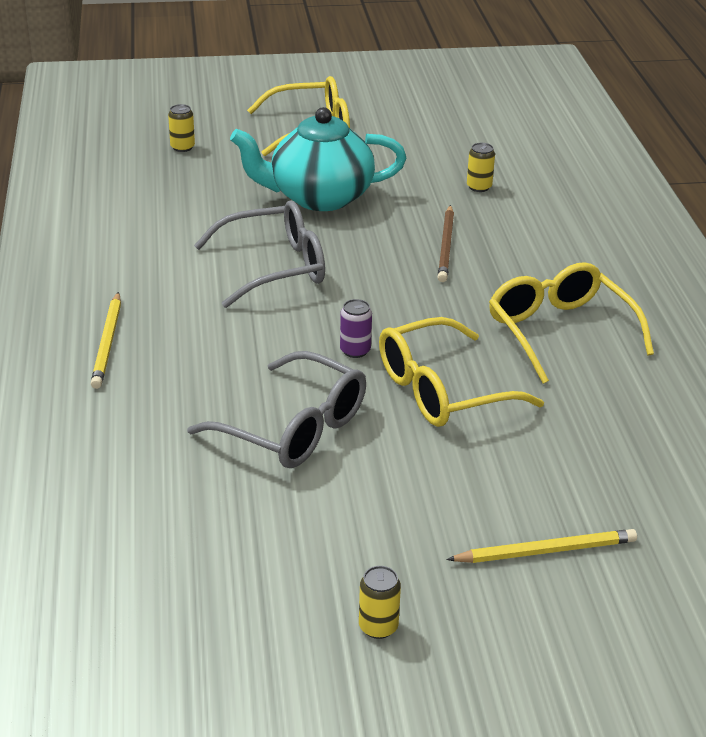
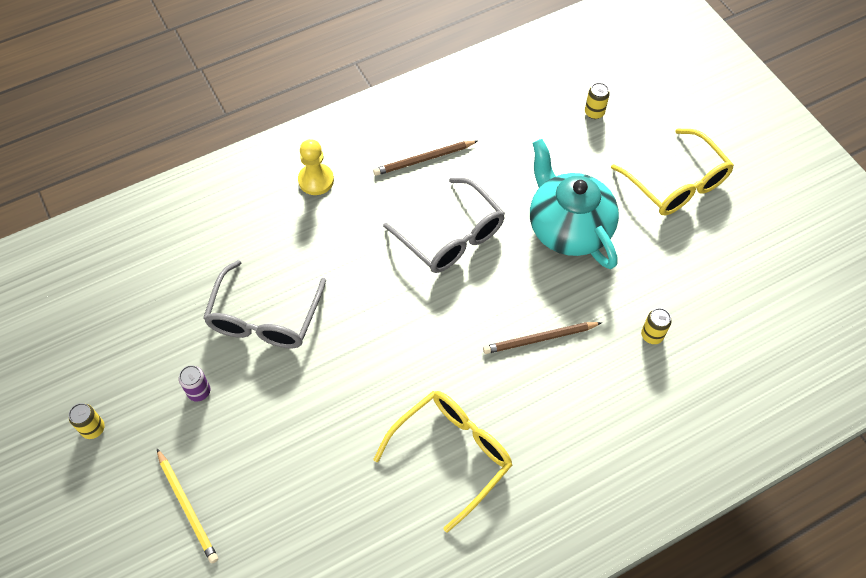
camera: 70 degrees right, 25 degrees up
yellow pencil [91,292,121,389] -> yellow pawn [298,139,334,195]
purple can [340,299,372,358] -> purple can moved to [179,365,210,402]
yellow glasses [379,317,544,427] -> none
none -> brown pencil [373,141,478,176]

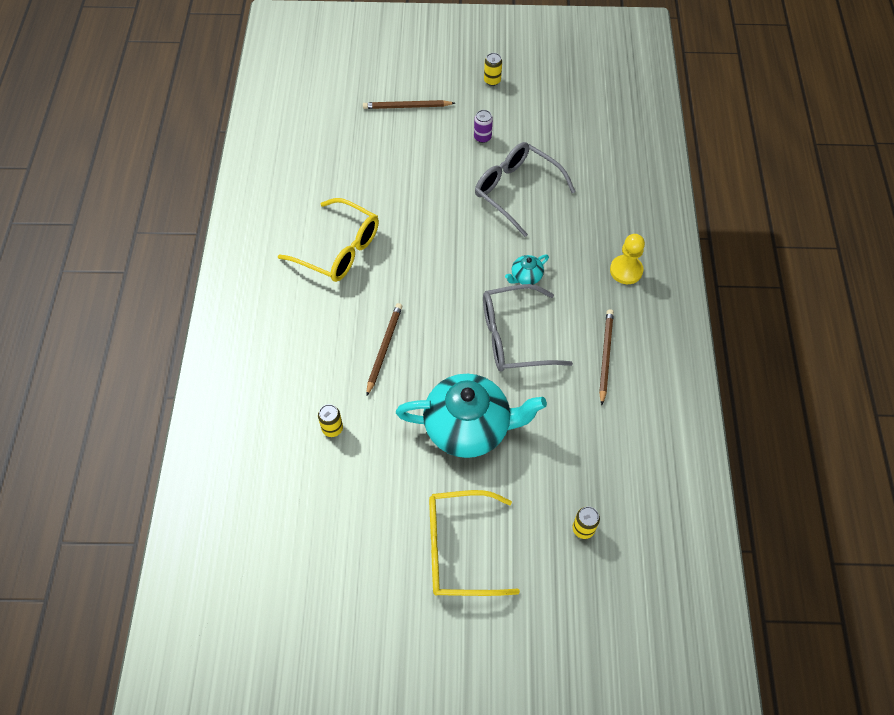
camera: 120 degrees right, 0 degrees up
yellow pencil [157,449,218,563] -> brown pencil [363,100,455,109]
yellow glasses [373,391,512,533] -> yellow glasses turned 45 degrees counterclockwise [278,198,379,282]
none -> turquoise teapot [505,255,549,285]

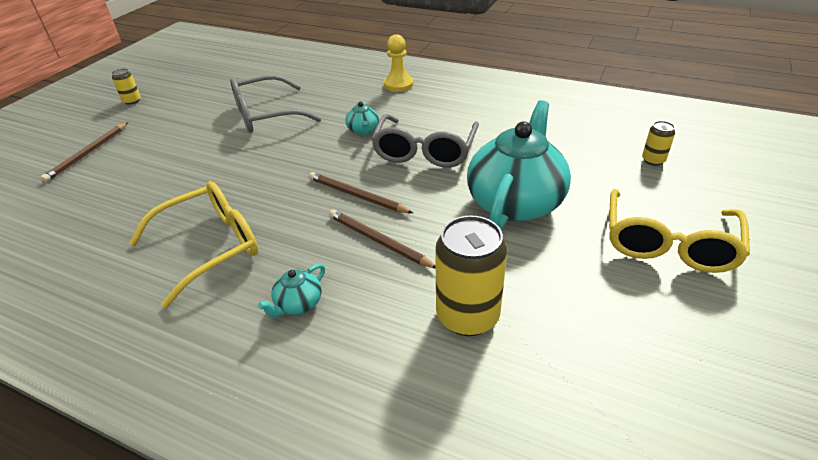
camera: 65 degrees left, 20 degrees down
yellow can [318,404,343,437] -> yellow can [435,216,507,336], size x2.04
purple can [474,110,493,143] -> none
brown pencil [599,309,614,405] -> brown pencil moved to [309,172,413,213]
none -> turquoise teapot [258,264,325,317]

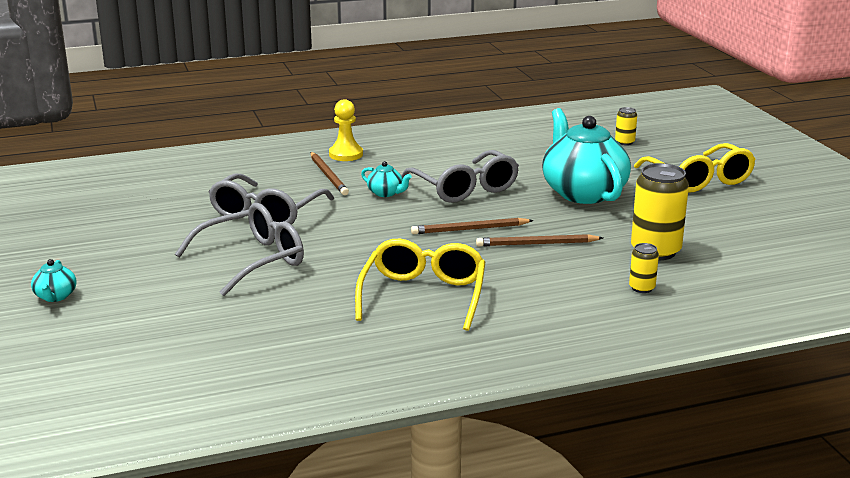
camera: 45 degrees left, 15 degrees down
brown pencil [41,122,128,182] -> brown pencil moved to [310,152,349,195]
yellow can [112,68,141,104] -> yellow can moved to [629,243,659,293]
turquoise teapot [258,264,325,317] -> turquoise teapot moved to [31,259,77,302]
none -> grey glasses [175,203,304,296]

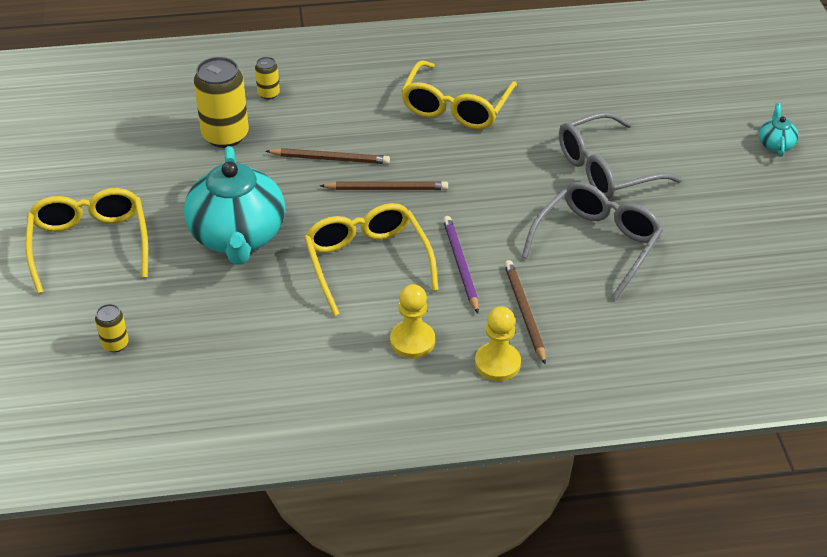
camera: 170 degrees left, 20 degrees up
turquoise teapot [361,161,412,197] -> purple pencil [443,216,479,313]
grey glasses [401,150,519,203] -> yellow glasses [304,203,438,316]
none -> yellow pawn [390,284,435,359]

